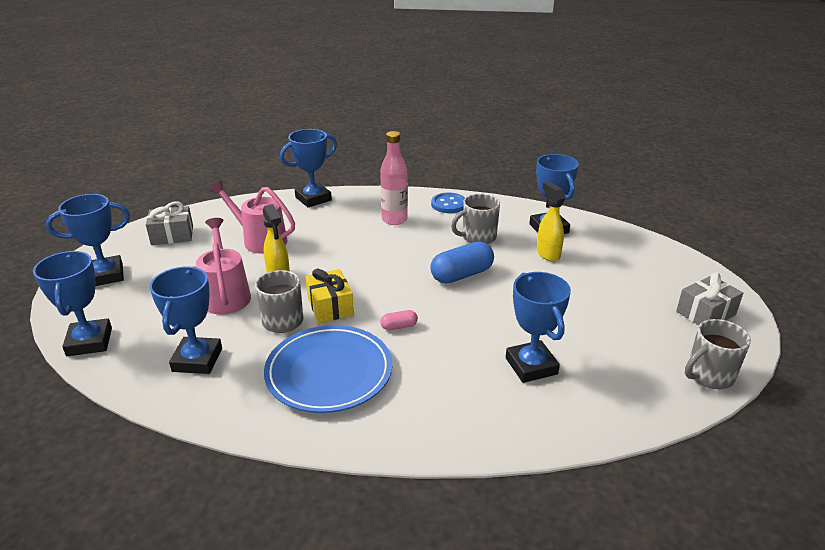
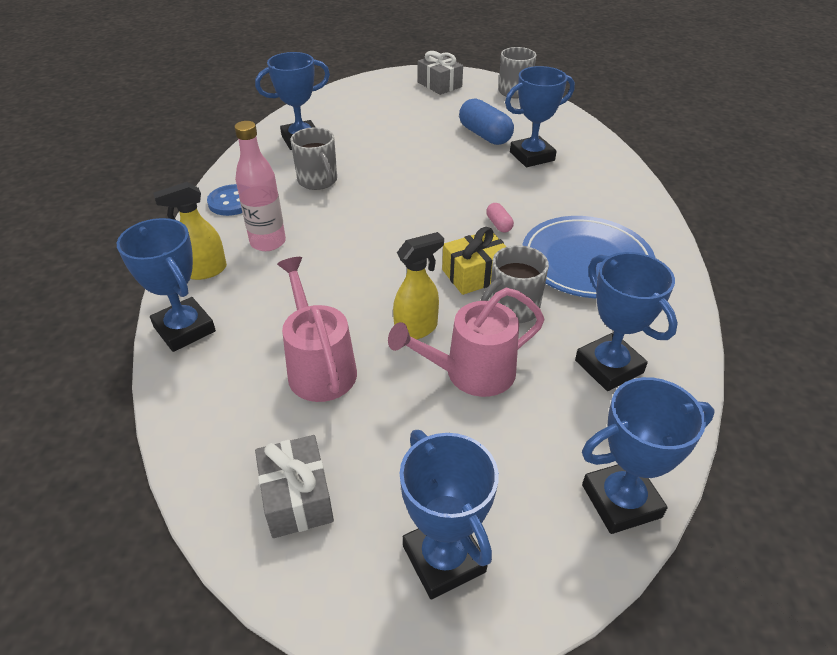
camera: 95 degrees left, 10 degrees up
blue trophy [149,266,222,374] -> blue trophy turned 60 degrees clockwise [575,252,678,391]
pink watering can [210,181,295,254] -> pink watering can turned 135 degrees clockwise [277,257,357,402]
blue capsule [430,242,494,284] -> blue capsule moved to [459,98,514,145]
yellow spray bottle [537,182,566,262] -> yellow spray bottle moved to [153,182,227,280]

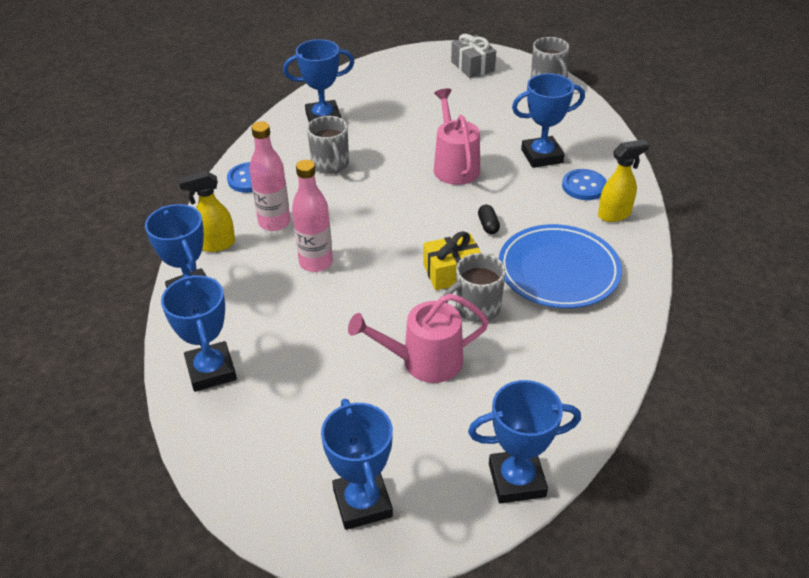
camera: 10 degrees right, 0 degrees up
grey gift [255,435,334,538] -> none
pink watering can [277,257,357,402] -> pink watering can moved to [434,88,480,185]
yellow spray bottle [393,232,444,339] -> yellow spray bottle moved to [598,139,649,222]
blue capsule [459,98,514,145] -> none
pink capsule [486,203,514,233] -> black capsule [478,205,500,234]
blue trophy [575,252,678,391] -> blue trophy moved to [161,275,237,392]
none -> pink bottle [292,160,333,272]
none -> blue button [562,169,607,200]

